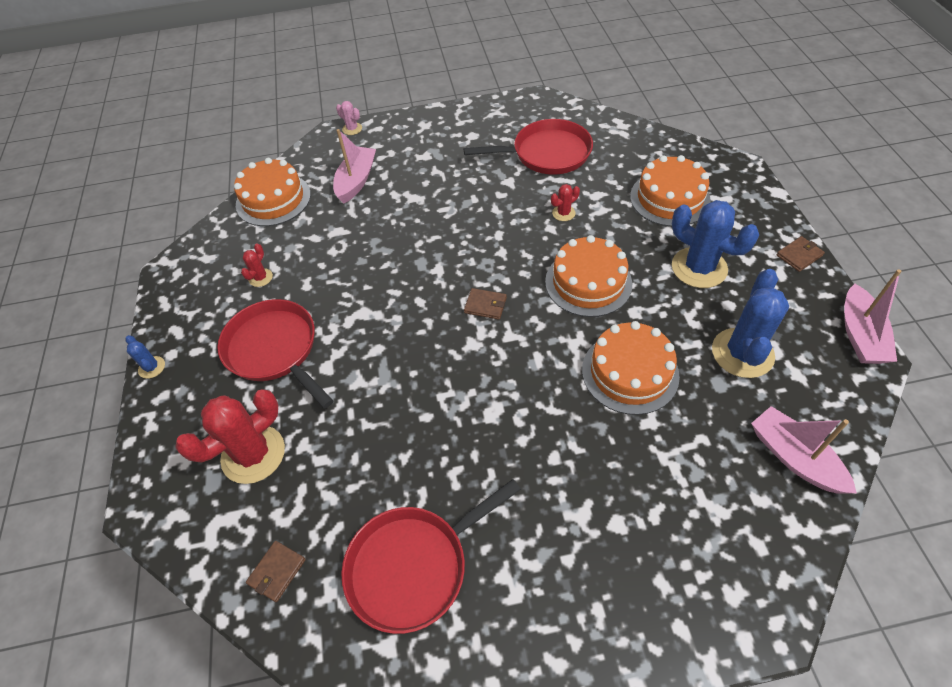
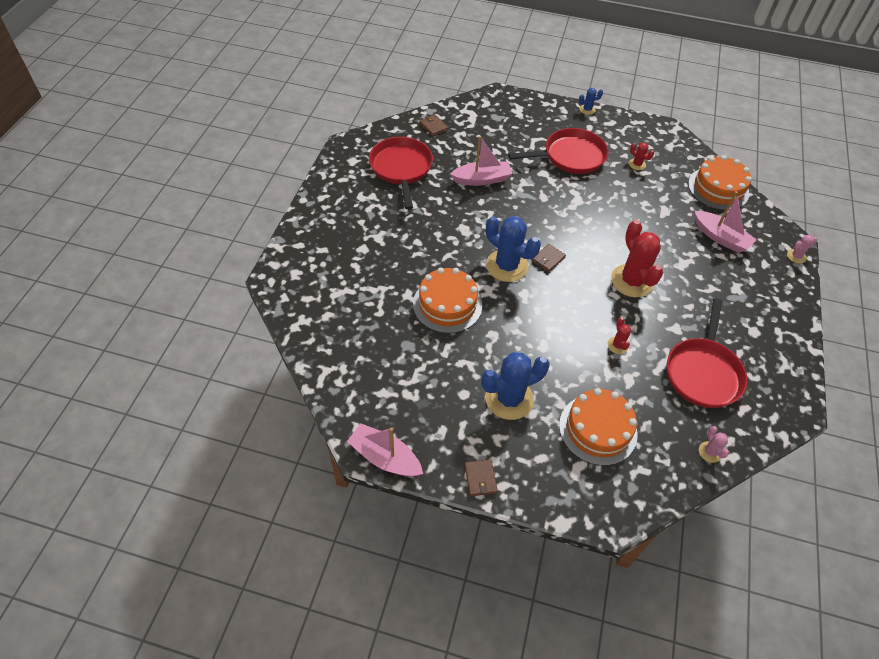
camera: 110 degrees right, 0 degrees up
red cactus [175,389,285,484] -> red cactus moved to [611,220,663,298]
orange cake [545,235,632,317] -> none
blue cactus [712,269,789,378] -> blue cactus moved to [486,216,541,282]
pink boat [751,406,857,494] -> pink boat moved to [450,136,513,186]
none -> pink cactus [699,426,729,463]

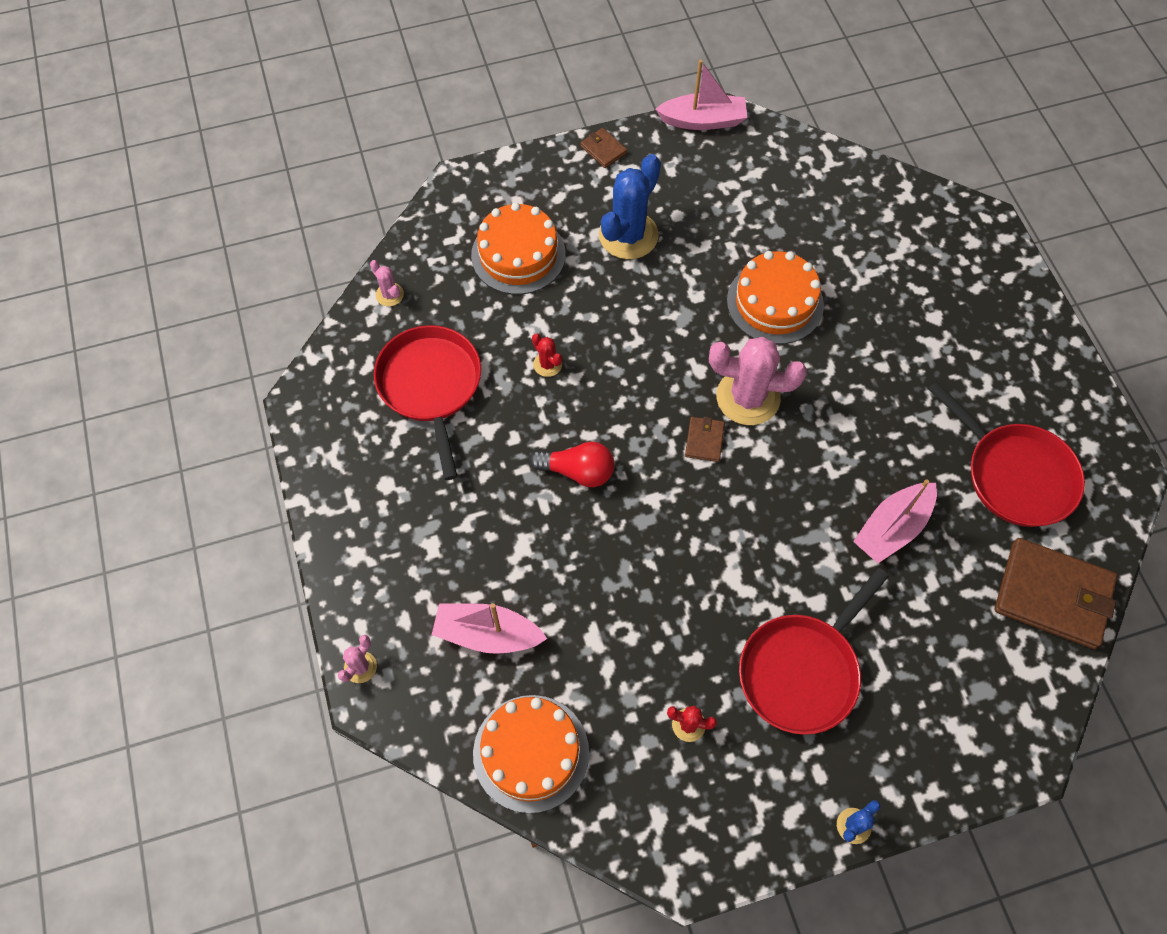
camera: 150 degrees right, 10 degrees up
brown wallet [419,114,448,136] -> brown wallet [995,538,1117,649], size x2.21
blue cactus [486,216,541,282] -> pink cactus [709,337,807,425]
red cactus [611,220,663,298] -> red light bulb [529,441,615,487]

